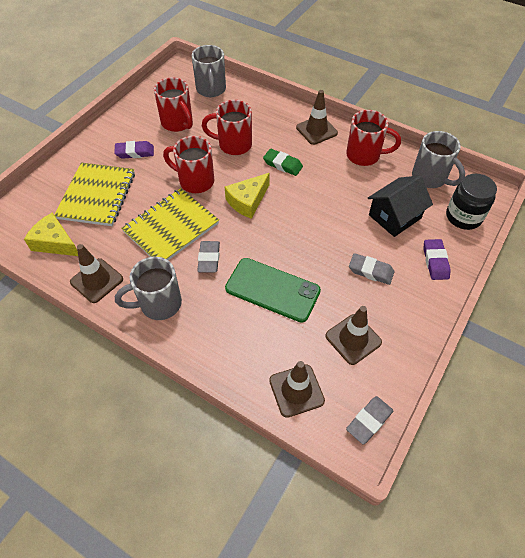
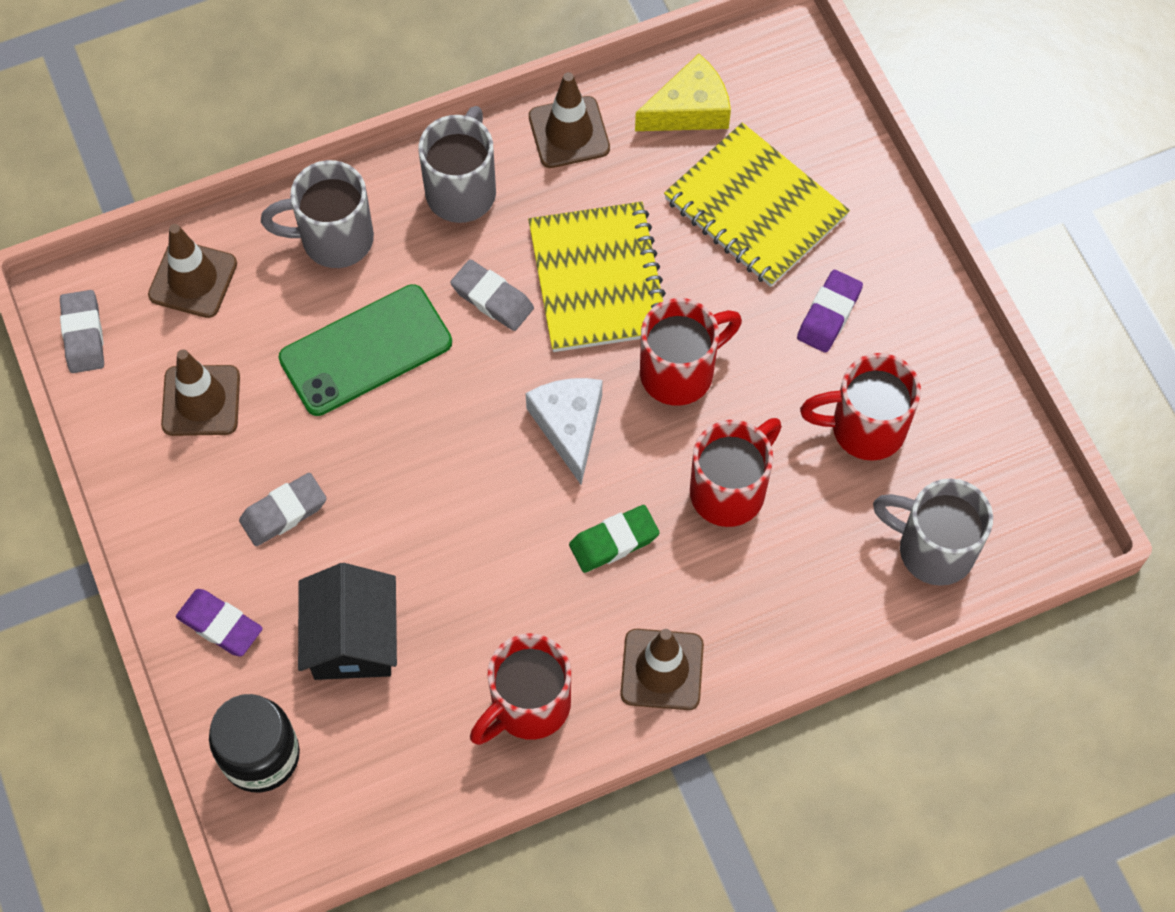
camera: 125 degrees right, 10 degrees up
yellow cheese [225,173,270,219] -> white cheese [526,378,602,485]
grey mug [412,131,465,188] -> grey mug moved to [261,160,374,268]

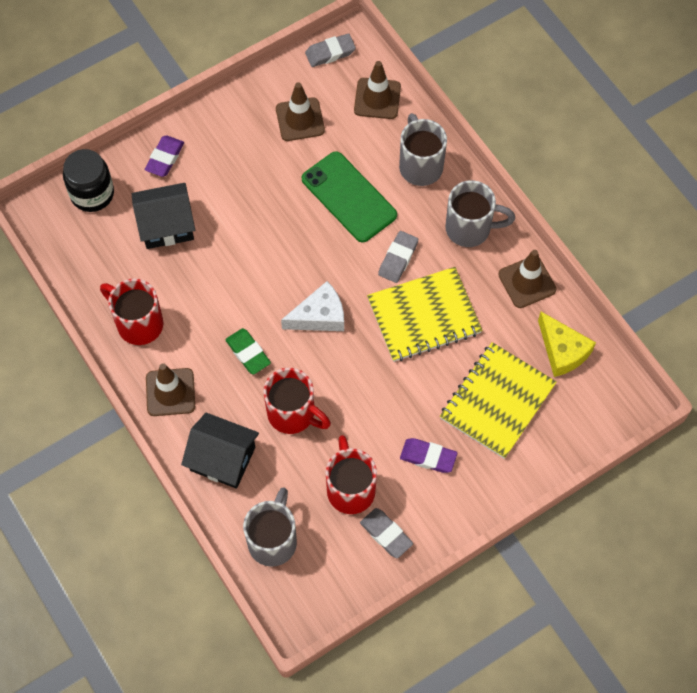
camera: 80 degrees right, 0 degrees up
grey eraser [239,473,327,546] -> grey eraser moved to [360,508,413,558]
red mug [640,298,742,406] -> none
none -> black house [181,413,259,489]

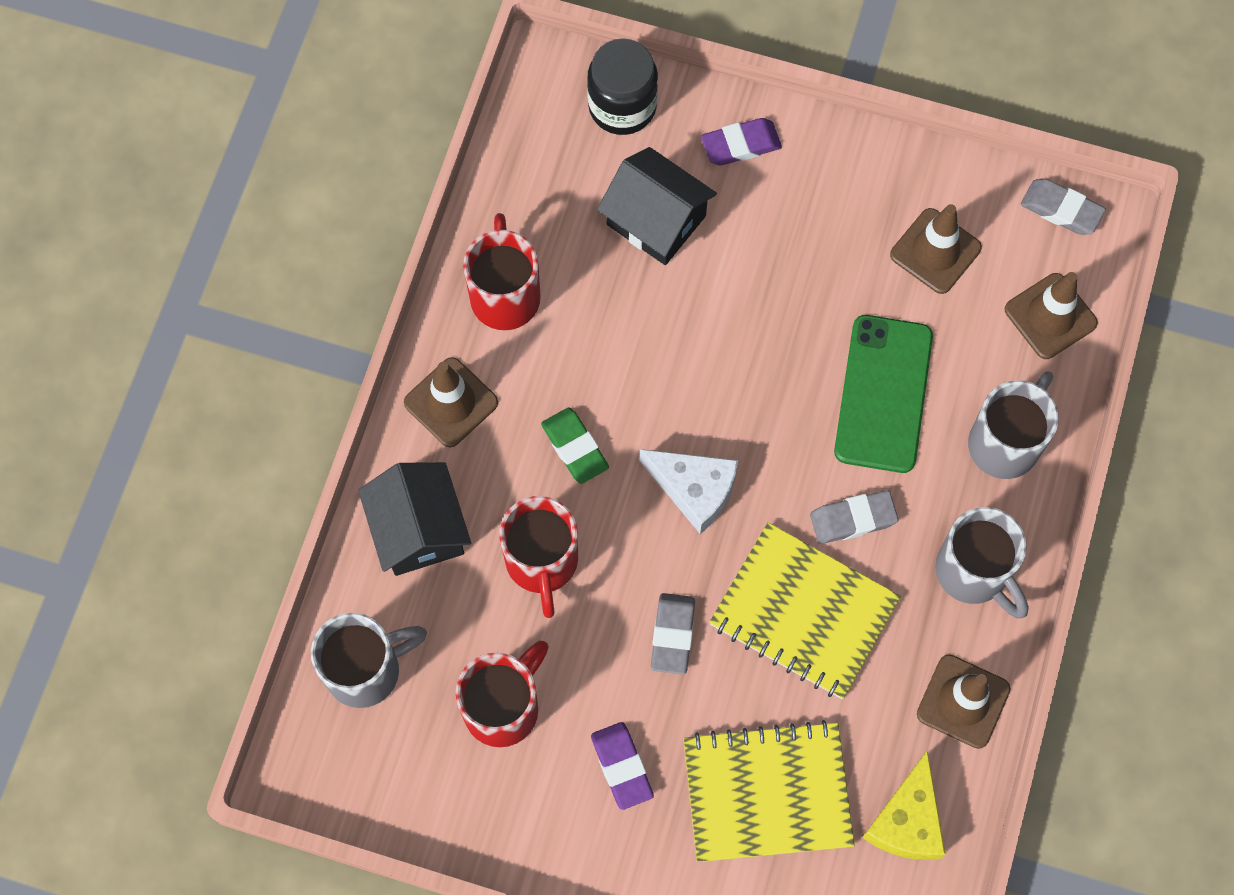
camera: 50 degrees right, 5 degrees up
green eraser [225,328,271,375] -> green eraser turned 45 degrees counterclockwise [541,407,609,484]
grey eraser [360,508,413,558] -> grey eraser moved to [651,593,695,674]

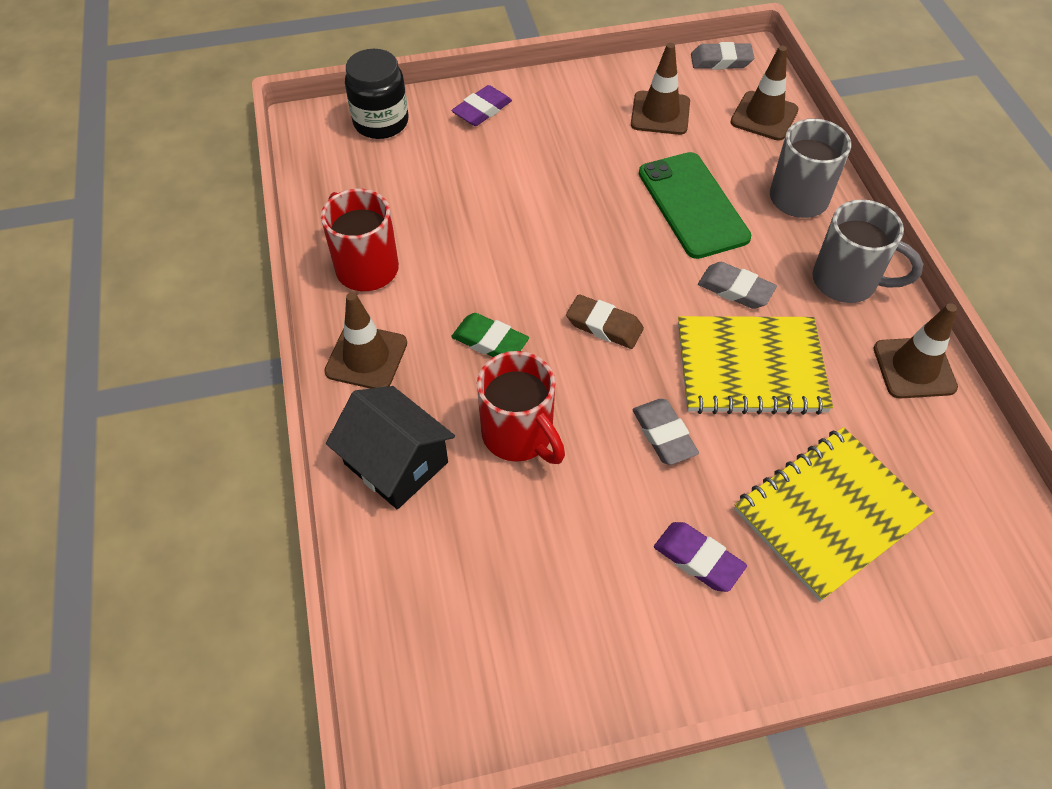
camera: 30 degrees left, 15 degrees down
grey mug [311,613,427,708] -> none
red mug [456,641,548,747] -> none
black house [597,147,717,265] -> none
white cheese [639,449,738,534] -> brown eraser [566,294,644,349]
grey eraser [810,490,898,544] -> grey eraser turned 75 degrees clockwise [698,262,777,309]
yellow cheese [862,751,946,860] -> none

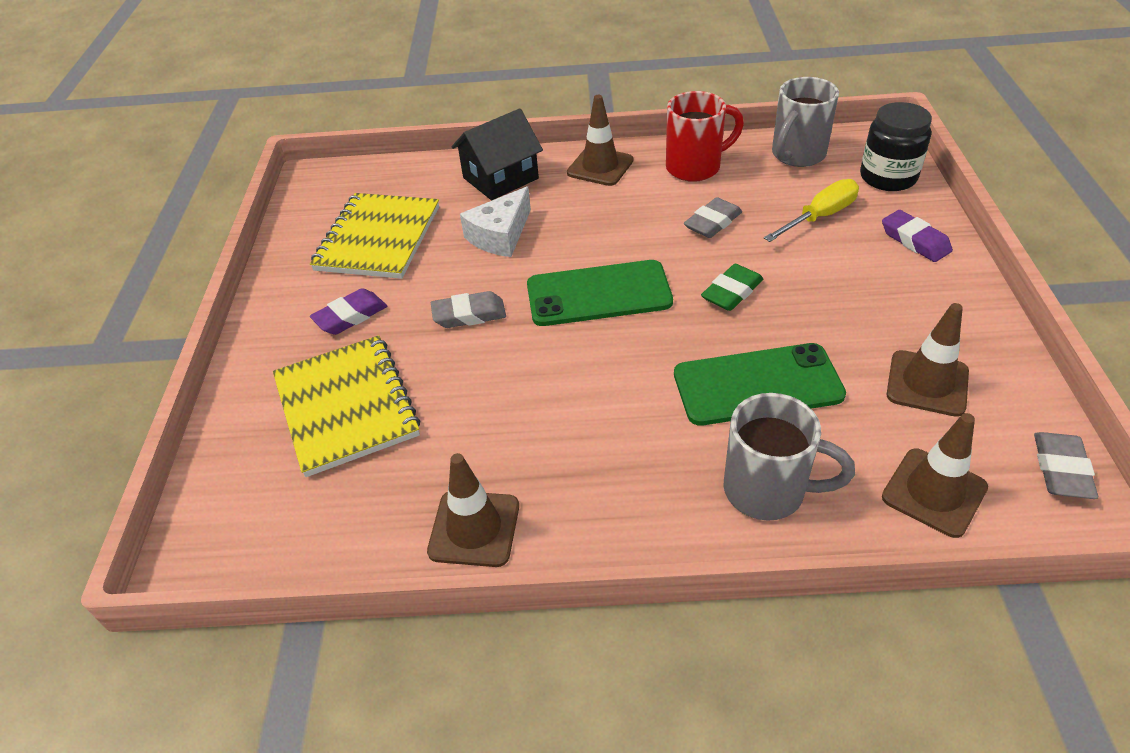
camera: 105 degrees right, 10 degrees down
green eraser [451,313,529,357] -> green eraser moved to [701,264,763,311]
red mug [477,351,565,464] -> white cheese [460,186,531,257]
brown eraser [566,294,644,349] -> green phone [527,260,673,326]
yellow notebook [678,316,833,415] -> yellow notebook moved to [310,193,439,279]
grey eraser [698,262,777,309] -> grey eraser moved to [684,197,742,238]
grey mug [813,199,923,303] -> grey mug moved to [772,77,839,167]
none -> yellow screwdriver [764,179,859,242]

